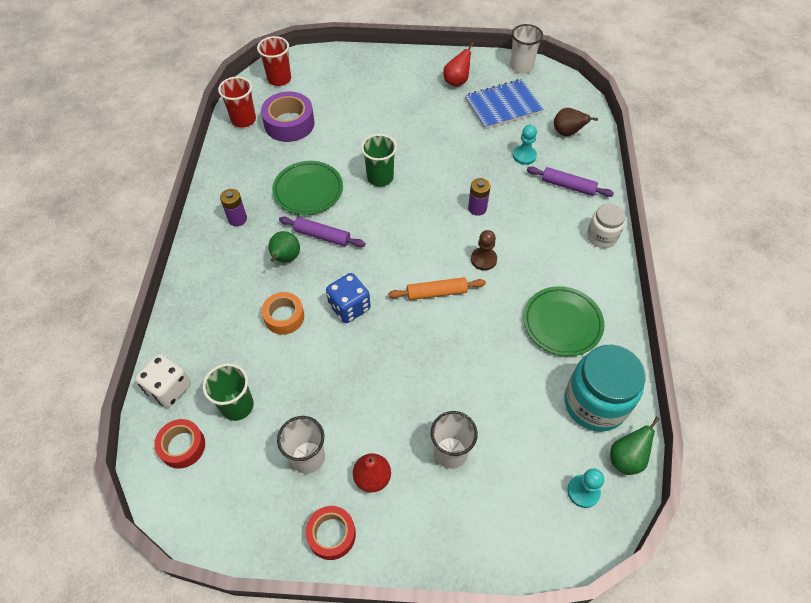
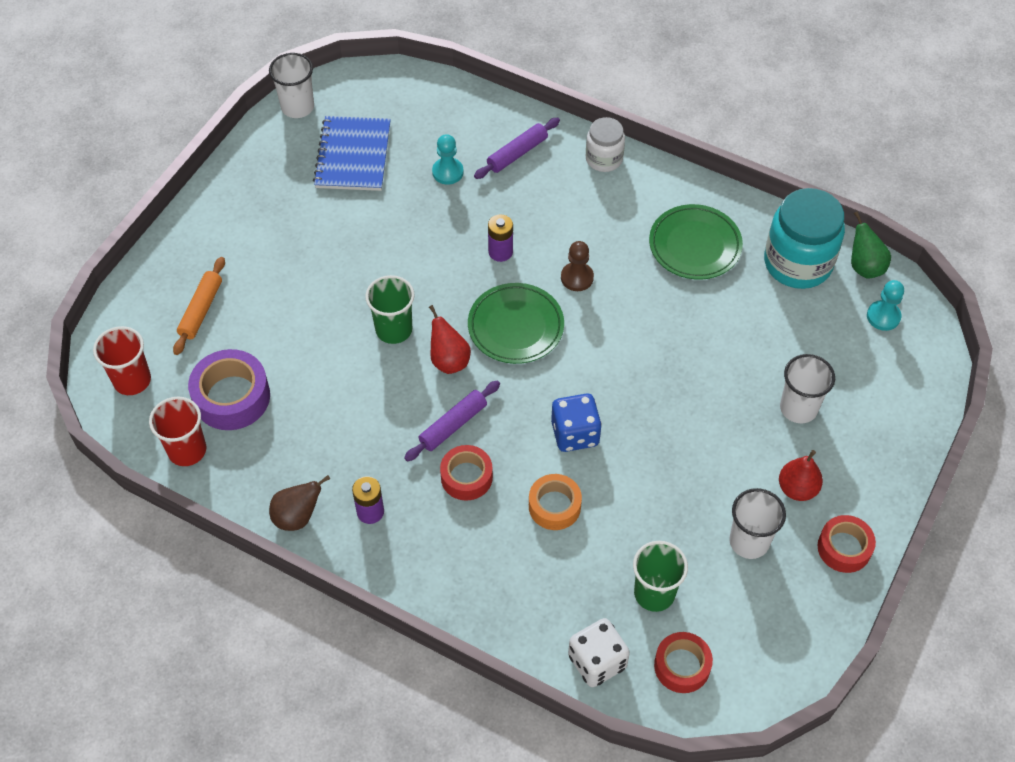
camera: 65 degrees left, 0 degrees up
green pear [268,231,300,263] -> red tape [440,445,493,501]
green plate [272,161,343,215] -> green plate moved to [468,283,564,364]
orange rolling pin [388,277,486,300] -> orange rolling pin moved to [173,257,225,355]
red pear [443,42,474,87] -> red pear moved to [429,305,471,374]
brown pear [554,108,598,136] -> brown pear moved to [269,475,330,531]

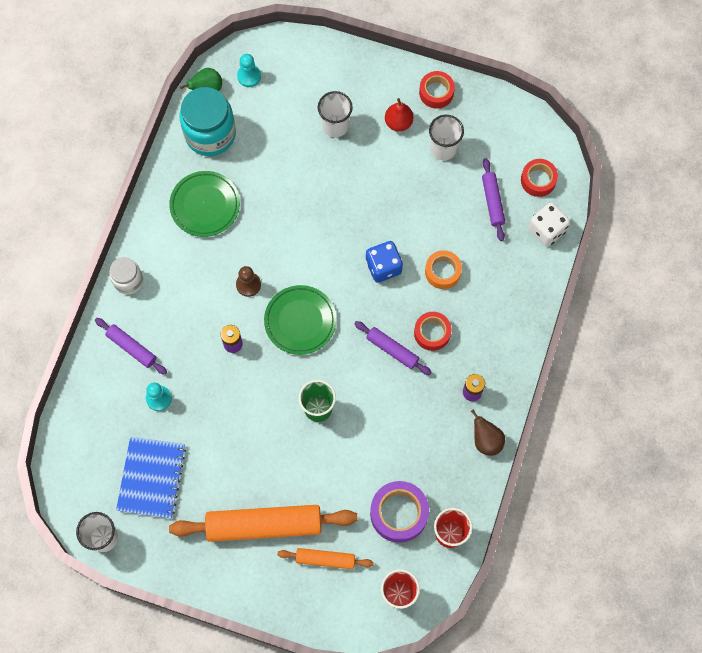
camera: 100 degrees left, 15 degrees up
blue notebook [313,116,391,191] -> blue notebook turned 75 degrees counterclockwise [116,437,186,519]
red pear [429,305,471,374] -> none
green cup [633,541,688,612] -> purple rolling pin [482,158,505,241]
none -> orange rolling pin [169,505,358,542]

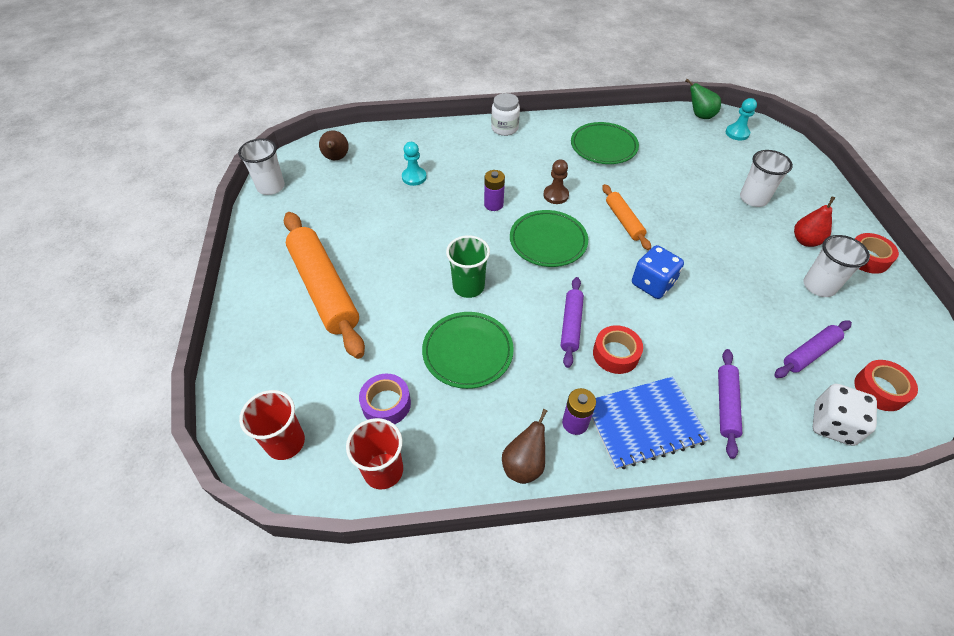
camera: 65 degrees right, 20 degrees down
purple rolling pin [95,318,167,375] -> purple rolling pin moved to [718,349,742,459]
blue notebook [116,437,186,519] -> blue notebook moved to [591,377,710,469]
turquoise jar [179,87,236,156] -> none
orange rolling pin [277,548,374,569] -> orange rolling pin moved to [602,184,651,250]
purple tape [370,481,429,543] -> purple tape [359,374,411,424], size x0.66
orange tape [425,250,462,289] -> none
none -> brown pear [319,130,349,160]
none -> green plate [422,312,514,389]

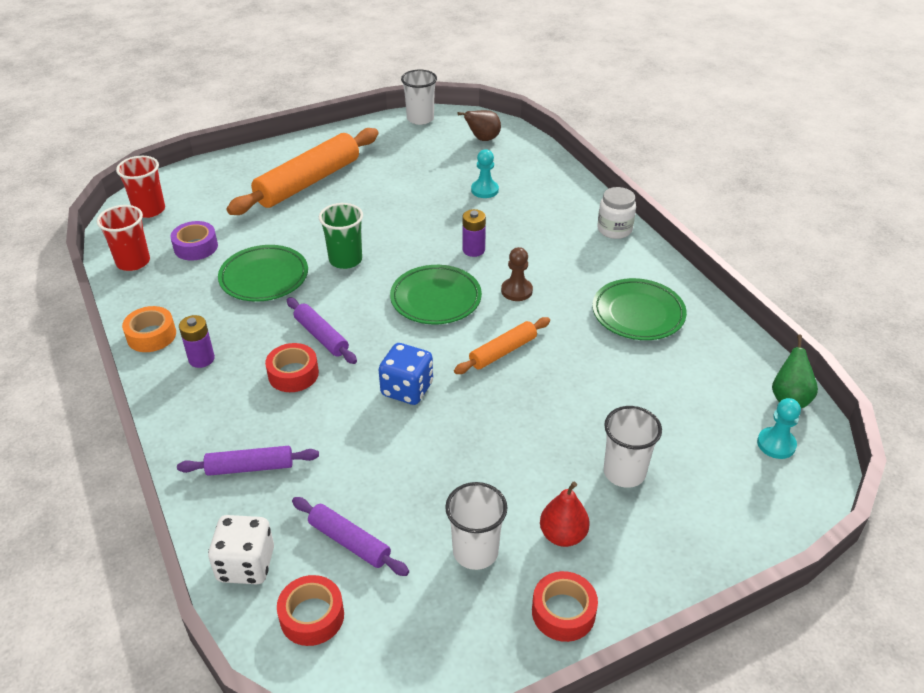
camera: 70 degrees right, 10 degrees down
brown pear [502,409,547,484] -> orange tape [122,306,176,352]
purple rolling pin [561,277,584,368] -> purple rolling pin turned 60 degrees clockwise [287,297,357,364]
blue notebook [591,377,710,469] -> none

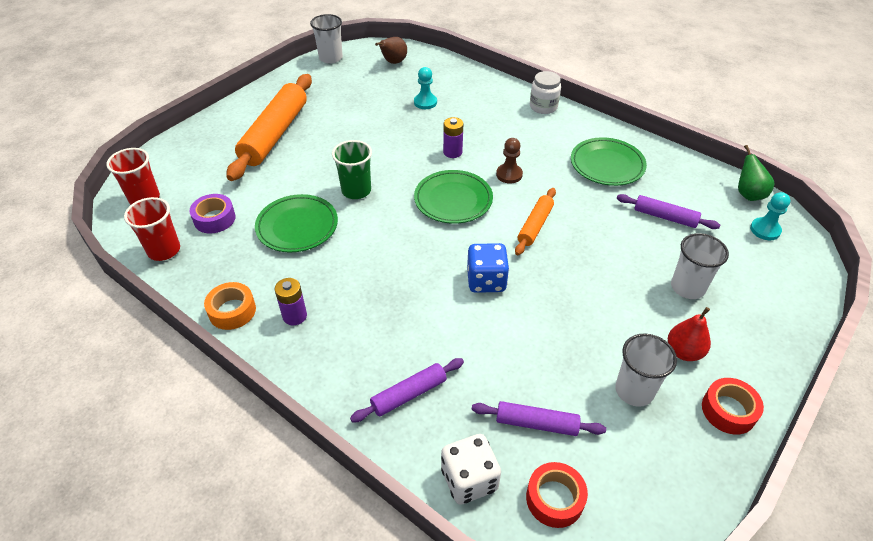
camera: 25 degrees left, 5 degrees up
red tape [265,343,319,392] -> none
purple rolling pin [287,297,357,364] -> purple rolling pin moved to [617,194,720,229]

